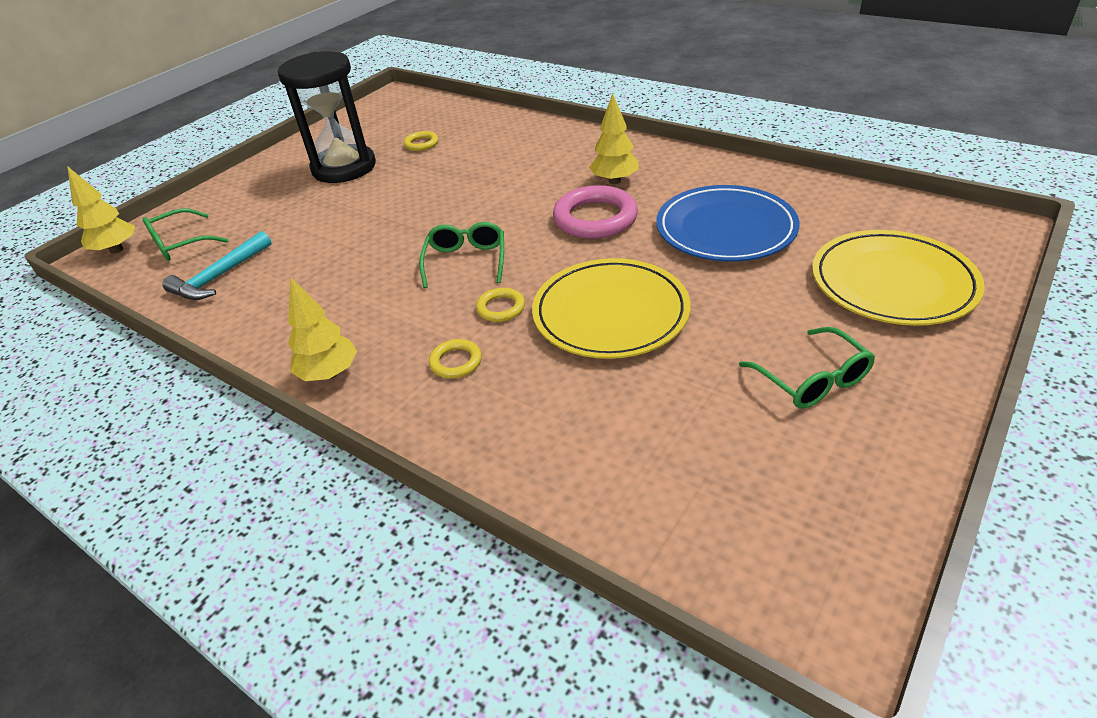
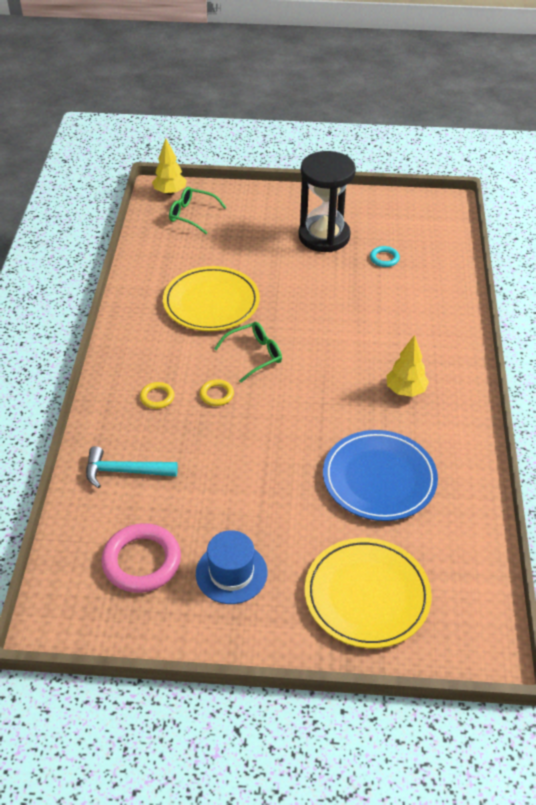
camera: 55 degrees right, 5 degrees up
turquoise hammer [162,231,272,300] -> turquoise hammer moved to [86,446,178,488]
yellow tree [288,277,357,381] -> none
yellow ring [404,131,438,151] -> turquoise ring [370,246,400,267]
yellow plate [532,258,690,359] -> yellow plate moved to [163,266,260,331]
pink ring [553,185,638,239] -> pink ring moved to [101,523,181,593]
green glasses [739,327,875,409] -> blue hat [196,530,267,604]

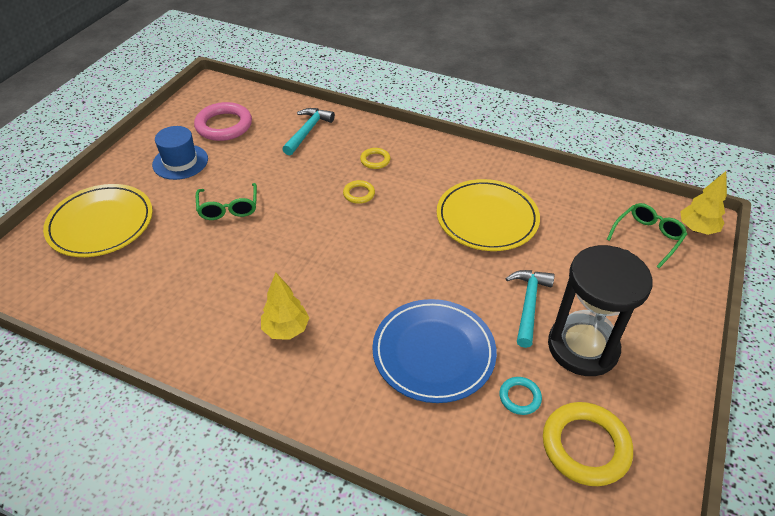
camera: 110 degrees right, 0 degrees up
green glasses [214,322,282,383] -> green glasses moved to [196,183,257,220]
blue plate [323,430,438,521] -> blue plate moved to [372,299,497,403]
none -> turquoise hammer [505,270,555,348]
none -> yellow ring [543,402,633,486]

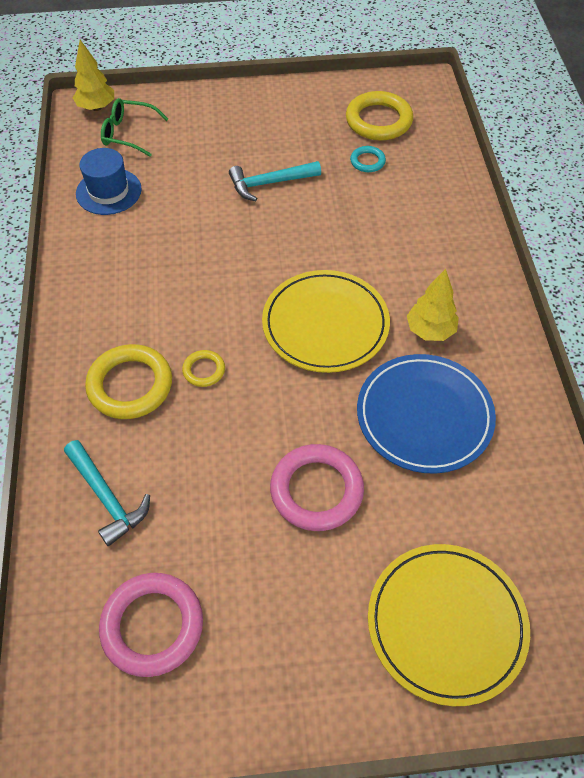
camera: 120 degrees left, 10 degrees up
blue hat [152,126,208,180] -> blue hat moved to [76,148,142,215]
green glasses [196,183,257,220] -> pink ring [270,444,364,531]
turquoise hammer [282,108,335,156] -> turquoise hammer turned 120 degrees counterclockwise [64,440,150,546]
yellow ring [360,148,391,169] -> yellow ring [85,344,172,419], size x1.98
blue plate [372,299,497,403] -> blue plate moved to [357,354,496,474]
yellow plate [437,179,540,251] -> yellow plate moved to [262,270,390,373]
black hourglass [548,245,653,376] -> none

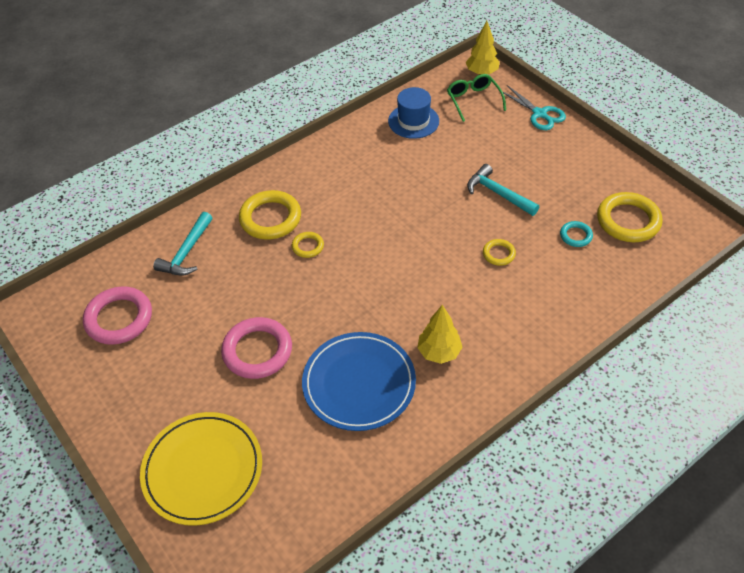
camera: 60 degrees right, 5 degrees down
yellow plate [262,270,390,373] -> none
none -> yellow ring [483,239,516,266]
none -> turquoise scissors [502,85,566,130]

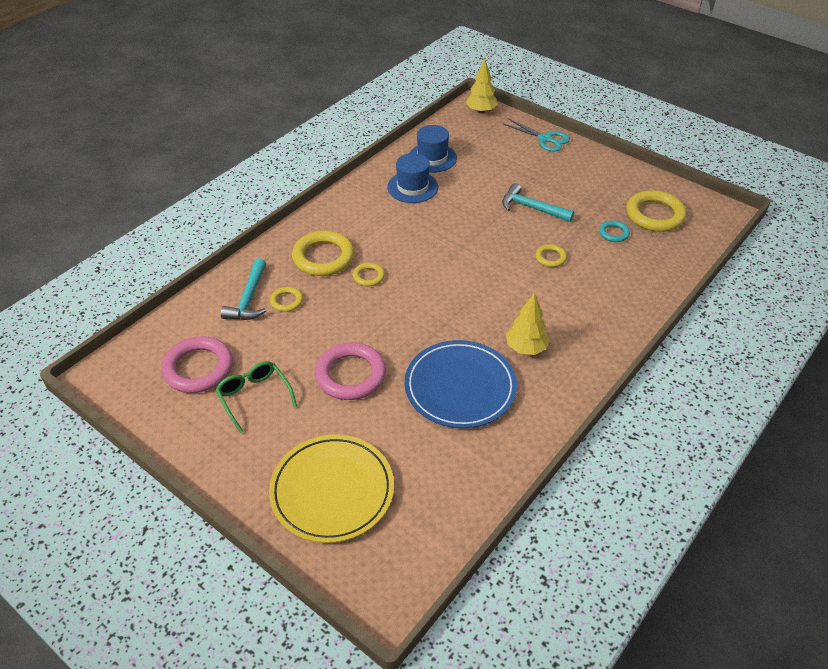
camera: 15 degrees left, 5 degrees down
green glasses [447,74,506,122] -> green glasses moved to [216,361,297,433]
none -> yellow ring [270,287,303,312]
none -> blue hat [387,153,438,203]

